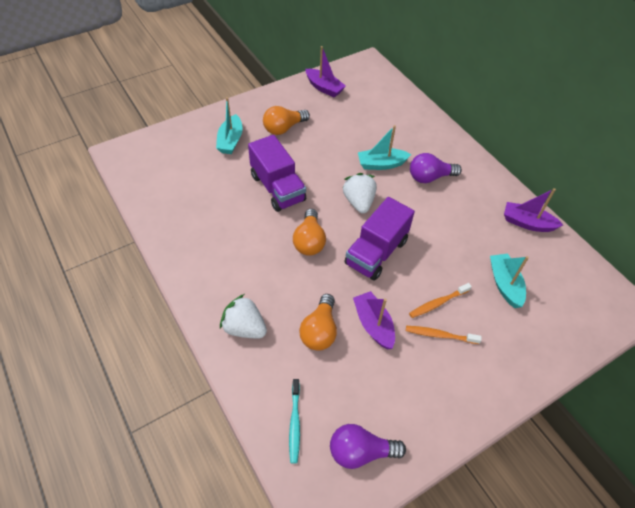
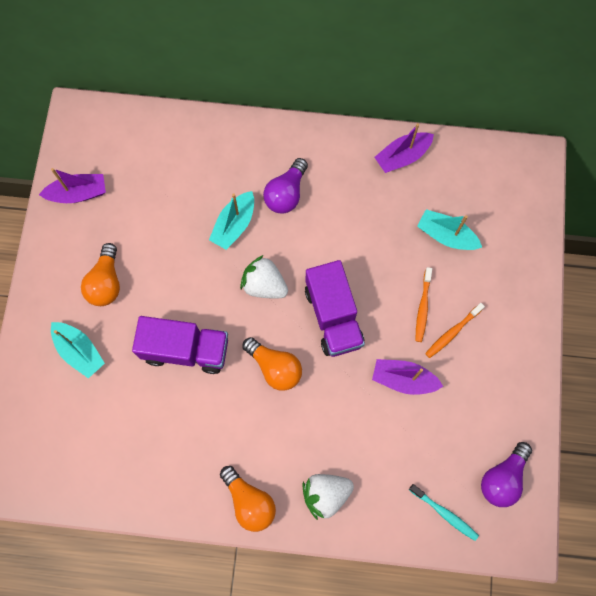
camera: 50 degrees left, 20 degrees up
orange light bulb [299,294,337,351] -> orange light bulb moved to [220,466,276,532]

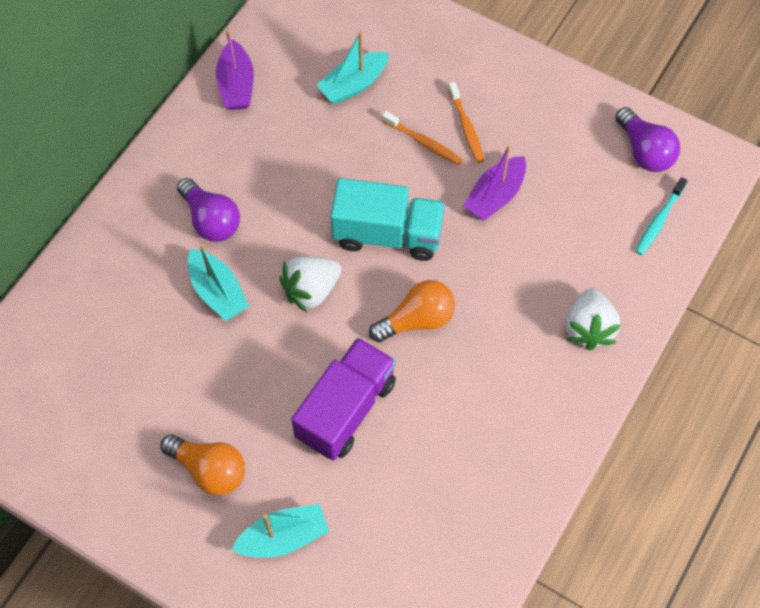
camera: 65 degrees left, 10 degrees down
purple boat [39,168,106,203] -> none
orange light bulb [220,466,276,532] -> none
purple truck [305,260,365,357] -> turquoise truck [331,178,445,261]
turquoise toothbrush [409,484,479,541] -> turquoise toothbrush turned 150 degrees clockwise [635,177,688,255]

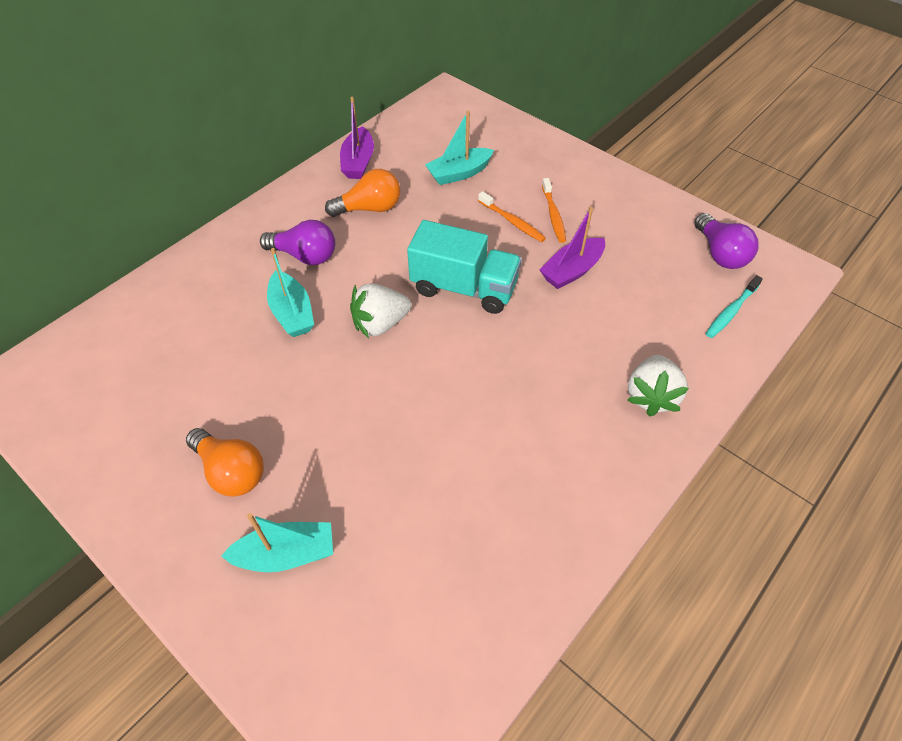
camera: 10 degrees right, 10 degrees down
purple light bulb [177,178,240,242] -> purple light bulb turned 45 degrees counterclockwise [260,220,335,265]
purple truck [291,338,396,461] -> none
orange light bulb [369,280,455,342] -> orange light bulb moved to [325,169,400,217]

